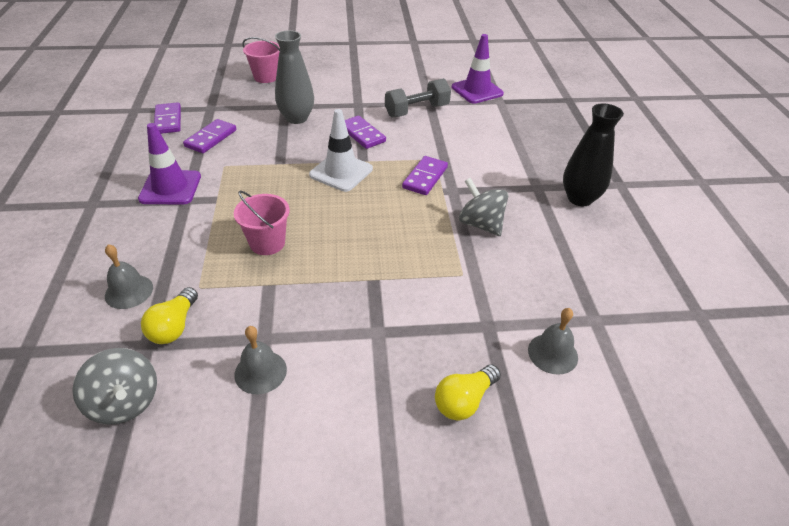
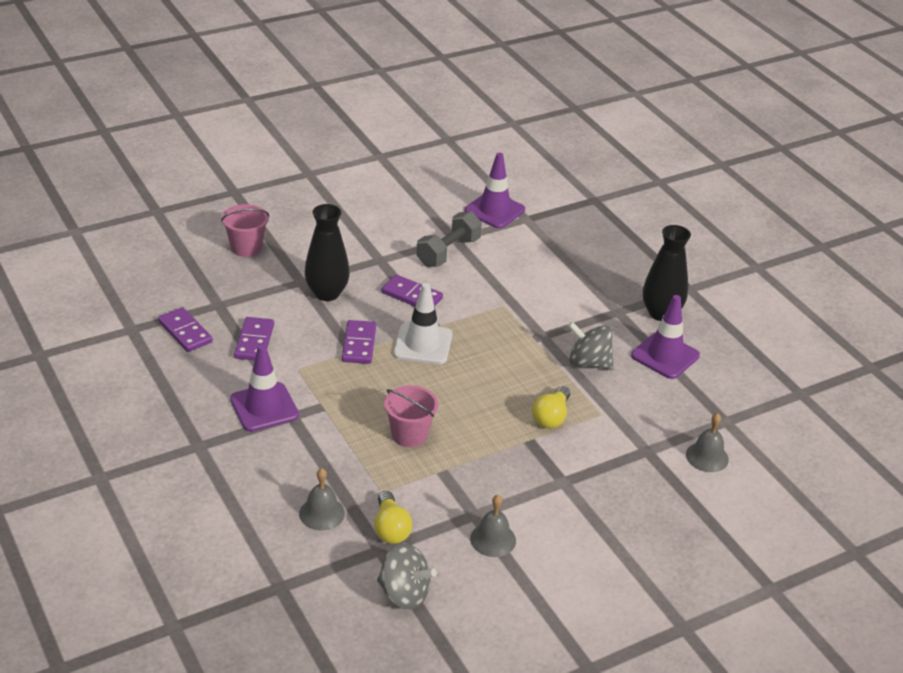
camera: 25 degrees left, 5 degrees down
grey vase [275,30,314,124] -> black vase [305,204,350,301]
purple domino [402,156,448,195] -> purple domino moved to [342,320,376,364]
yellow light bulb [435,364,501,420] -> yellow light bulb moved to [532,386,570,428]
none -> purple traffic cone [631,295,700,379]

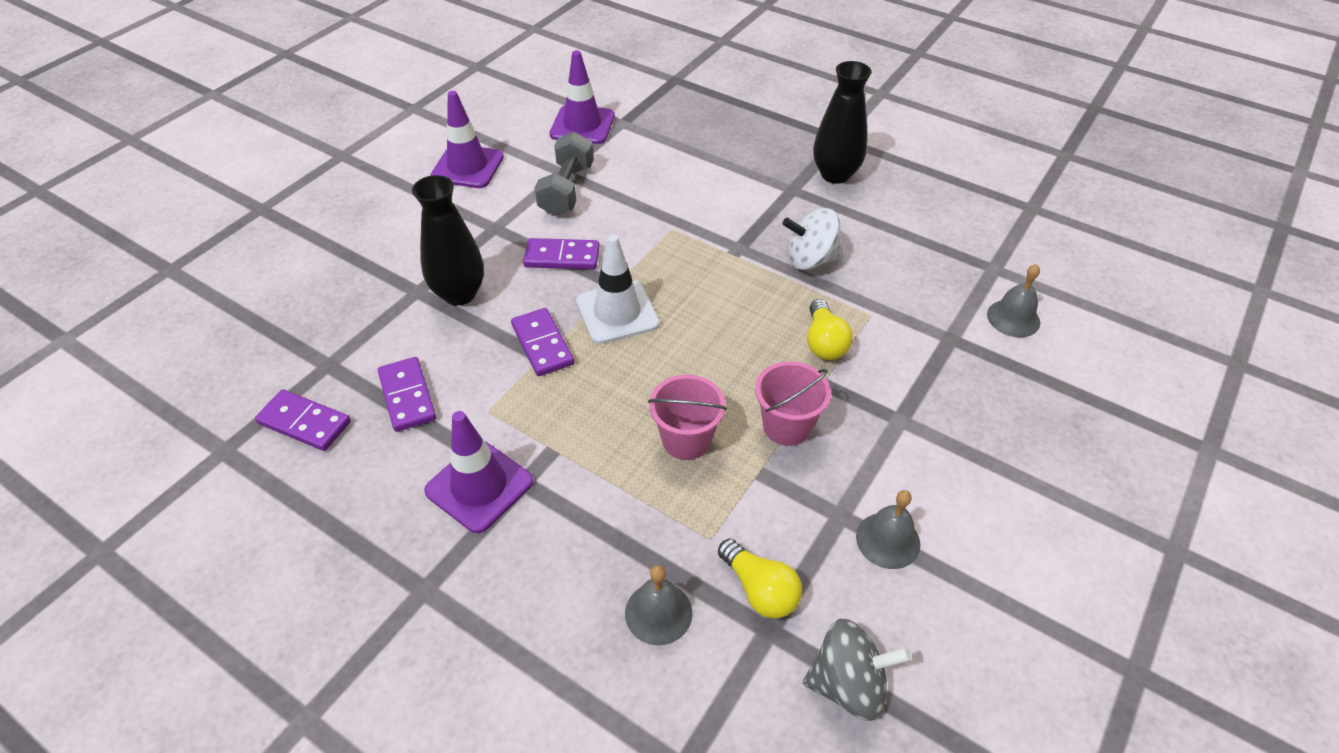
camera: 25 degrees left, 10 degrees up
pink bucket [221,204,269,257] -> pink bucket moved to [755,361,831,446]
grey spinning top [568,321,614,370] -> white spinning top [782,208,843,270]
purple traffic cone [631,295,700,379] -> purple traffic cone moved to [430,91,504,188]

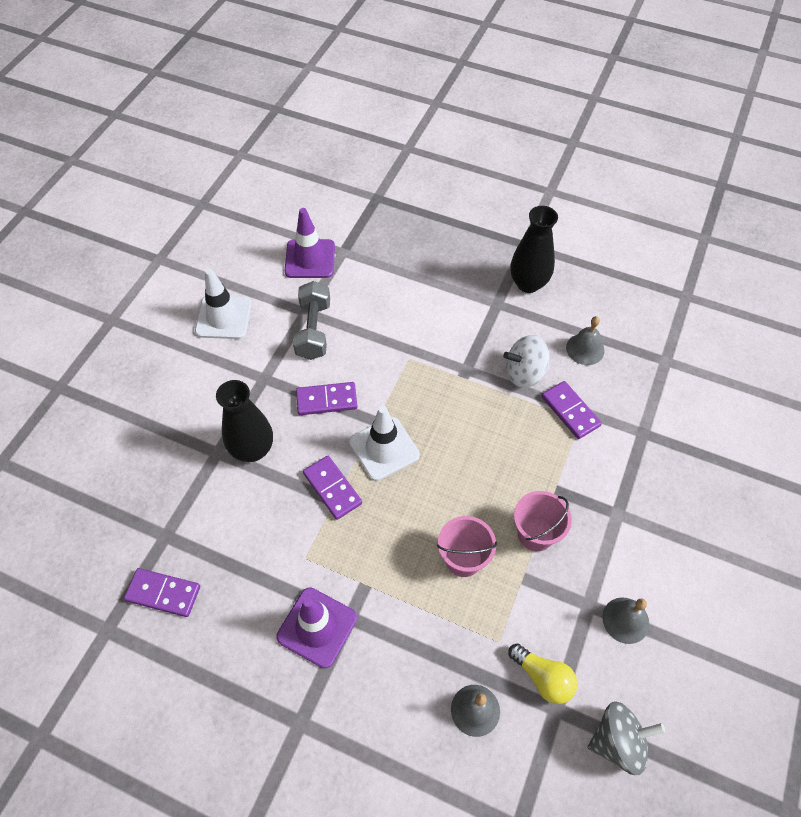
camera: 10 degrees left, 10 degrees up
purple domino [378,357,436,432] -> purple domino moved to [542,381,602,439]
purple traffic cone [430,91,504,188] -> white traffic cone [195,268,252,339]
yellow light bulb [807,299,853,360] -> none
grey bell [987,264,1040,337] -> grey bell moved to [566,316,605,365]

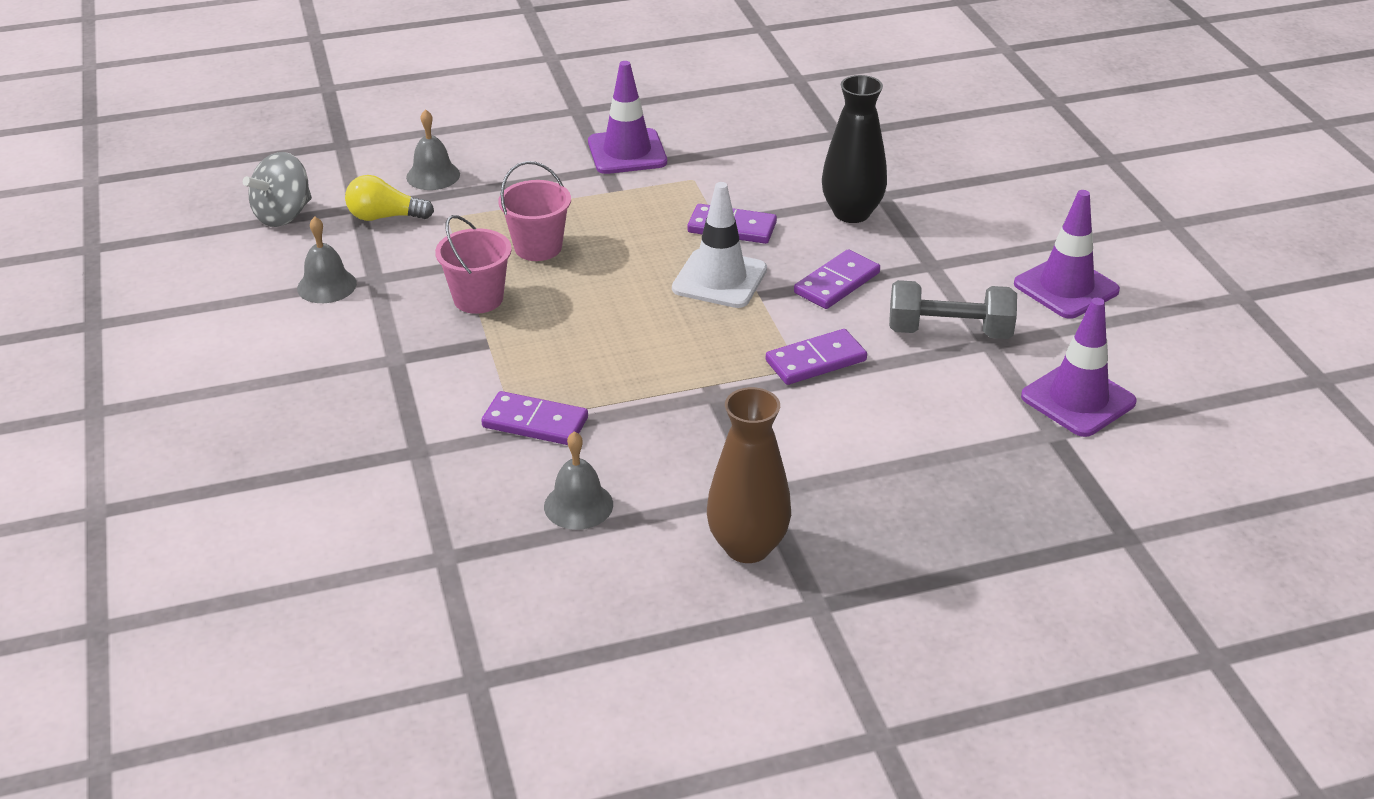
camera: 140 degrees right, 20 degrees down
purple domino [124,568,200,617] -> purple domino moved to [766,329,867,385]
white traffic cone [195,268,252,339] -> purple traffic cone [1014,190,1120,319]
grey dumbbell [293,281,330,360] -> grey dumbbell turned 45 degrees counterclockwise [889,280,1017,339]
white spinning top [503,335,550,388] -> none
black vase [510,206,558,293] -> brown vase [707,387,791,563]

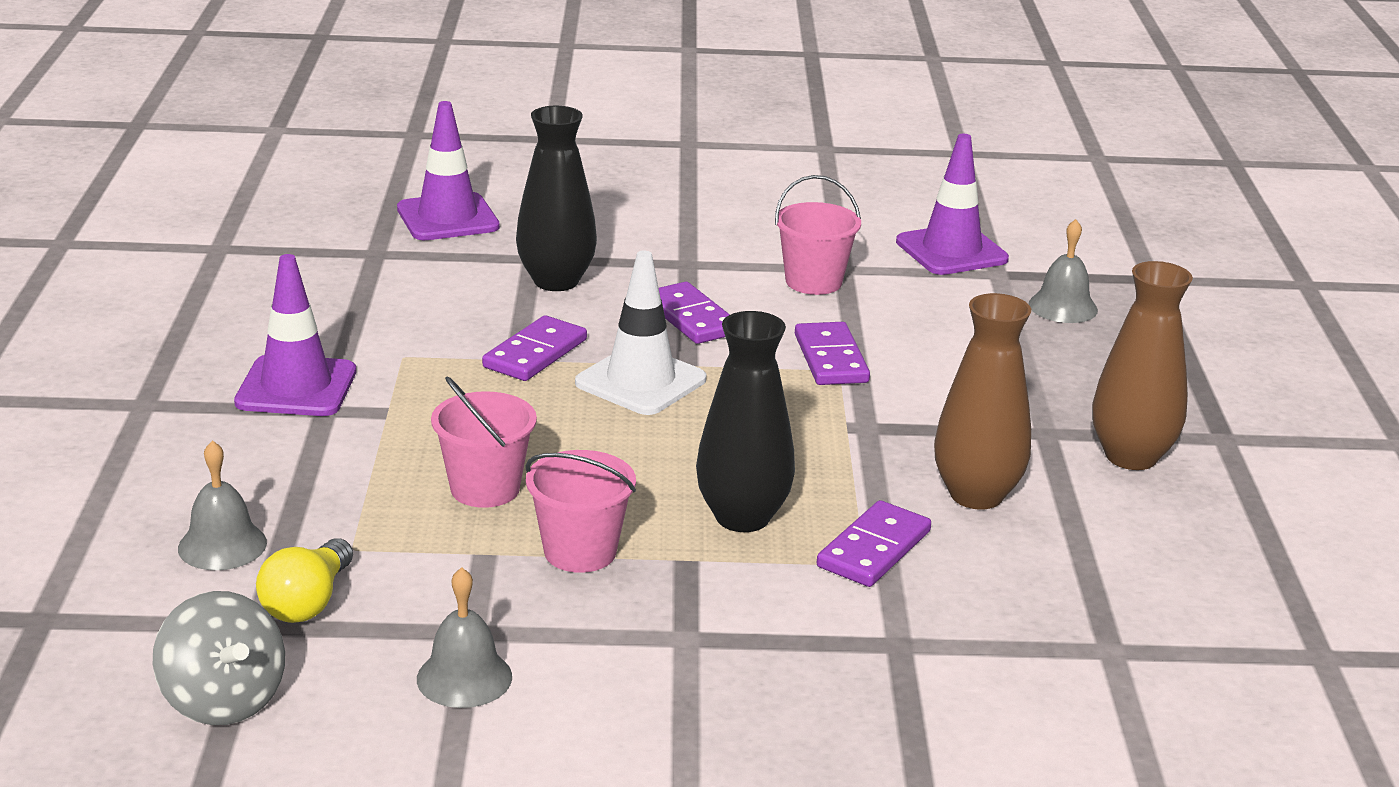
camera: 75 degrees left, 10 degrees down
grey bell [544,431,613,530] -> grey bell moved to [1029,219,1098,323]
grey dumbbell [889,280,1017,339] -> pink bucket [775,175,861,295]
purple traffic cone [1014,190,1120,319] -> purple traffic cone moved to [397,101,500,240]
none -> black vase [696,311,795,532]
none -> brown vase [934,293,1031,509]

